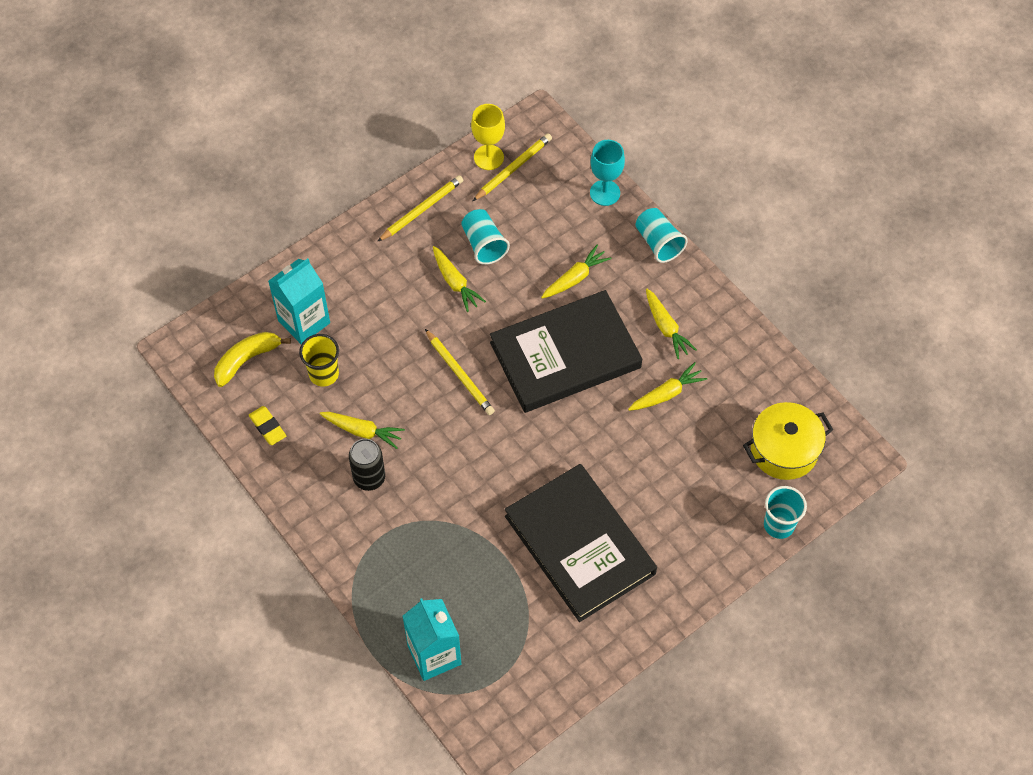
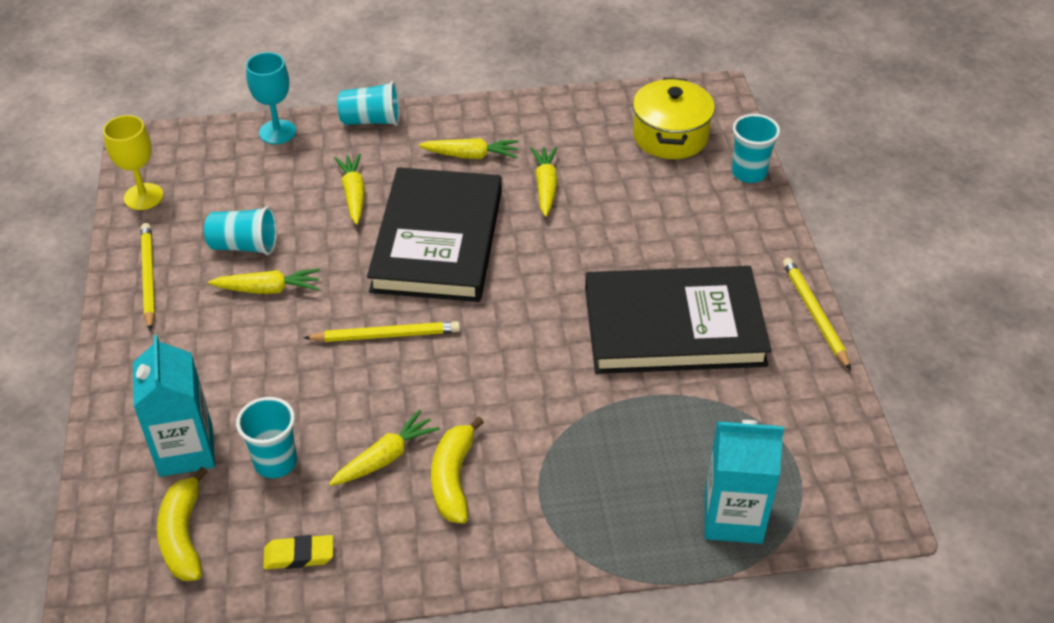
camera: 60 degrees left, 15 degrees down
yellow cup [299,334,339,387] -> turquoise cup [236,397,297,478]
black can [349,439,385,491] -> yellow banana [431,417,484,523]
yellow pencil [473,133,552,201] -> yellow pencil moved to [783,258,851,370]

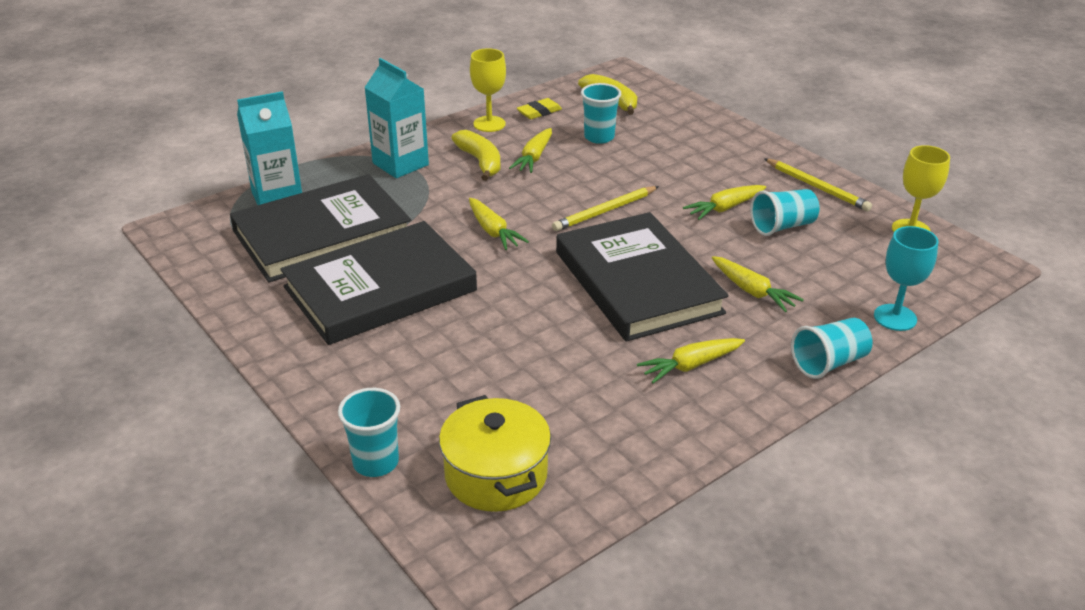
camera: 150 degrees right, 10 degrees down
turquoise carton [133,335,215,477] -> turquoise carton moved to [364,58,429,178]
yellow carrot [531,147,558,217] -> yellow carrot moved to [469,198,529,250]
yellow pencil [783,258,851,370] -> none
none -> black book [230,174,411,283]
none -> yellow goblet [470,48,506,132]

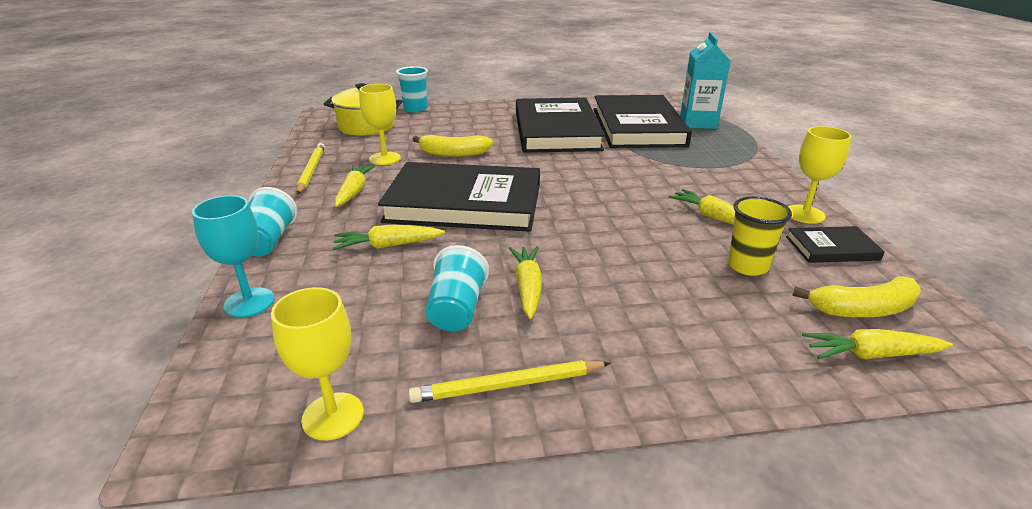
camera: 120 degrees right, 5 degrees down
turquoise carton [364,58,429,178] -> none
yellow banana [451,130,500,181] -> yellow banana moved to [412,135,493,157]
yellow carrot [469,198,529,250] -> yellow carrot moved to [802,329,953,359]
yellow eraser [517,98,562,119] -> black book [786,226,885,263]
yellow pencil [552,186,659,231] -> yellow pencil moved to [297,143,325,195]
turquoise cup [581,83,621,144] -> yellow cup [728,196,792,276]
none -> yellow goblet [359,84,401,165]

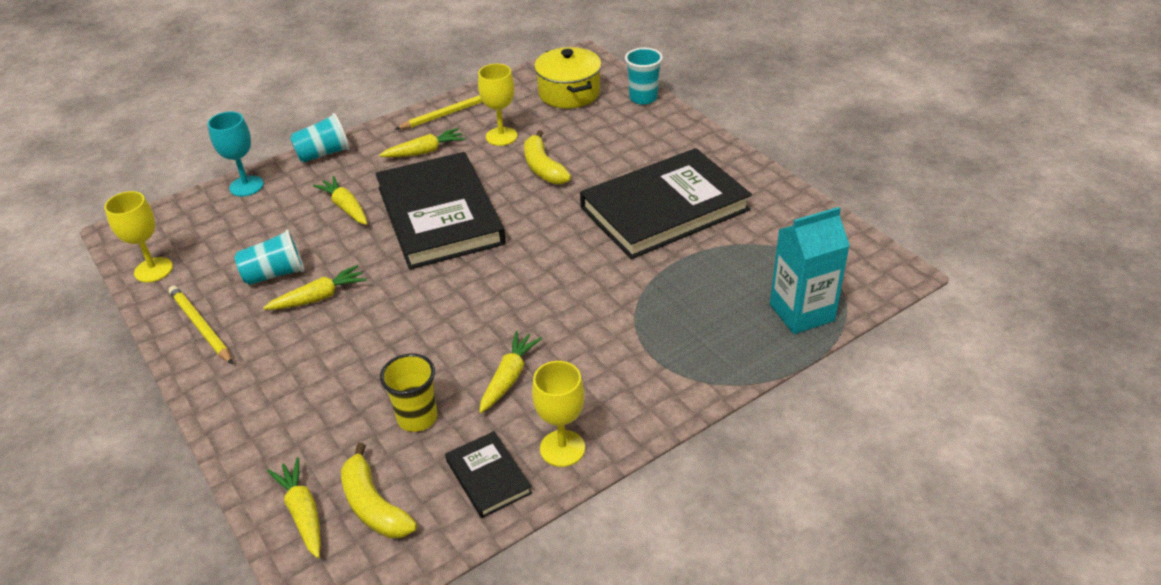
camera: 65 degrees right, 10 degrees up
black book [594,95,692,148] -> none

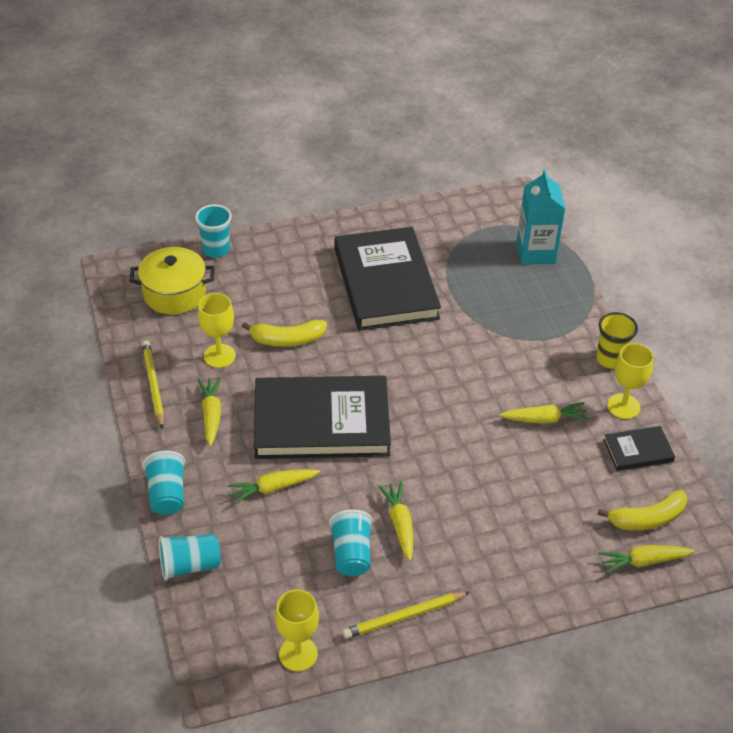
camera: 75 degrees left, 5 degrees up
turquoise goblet [208,112,264,197] -> turquoise cup [159,534,221,581]
yellow cup [380,353,437,432] -> yellow cup moved to [596,312,638,369]
yellow carrot [479,331,542,413] -> yellow carrot turned 135 degrees clockwise [499,402,589,424]

